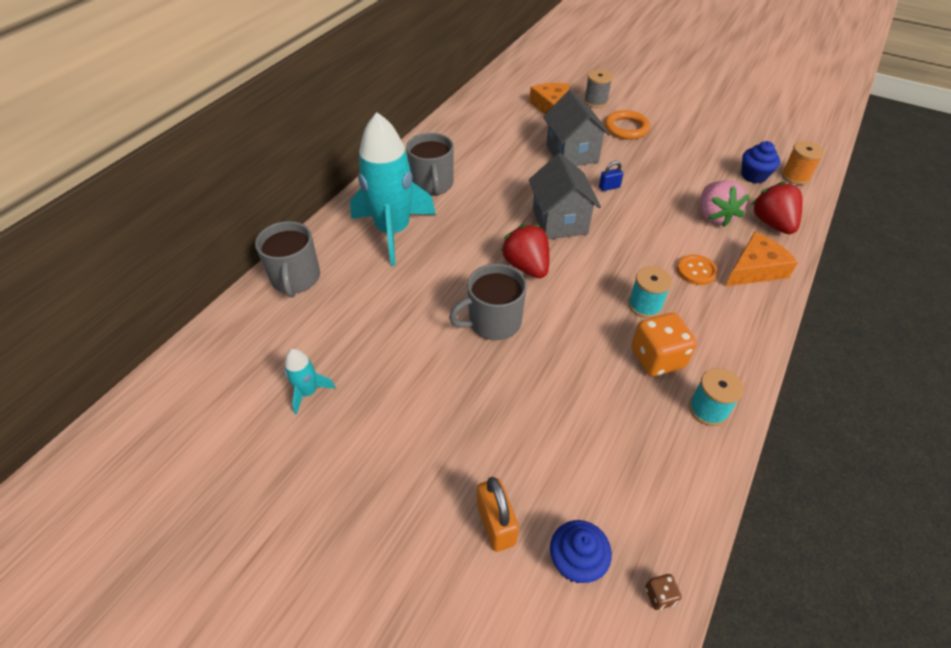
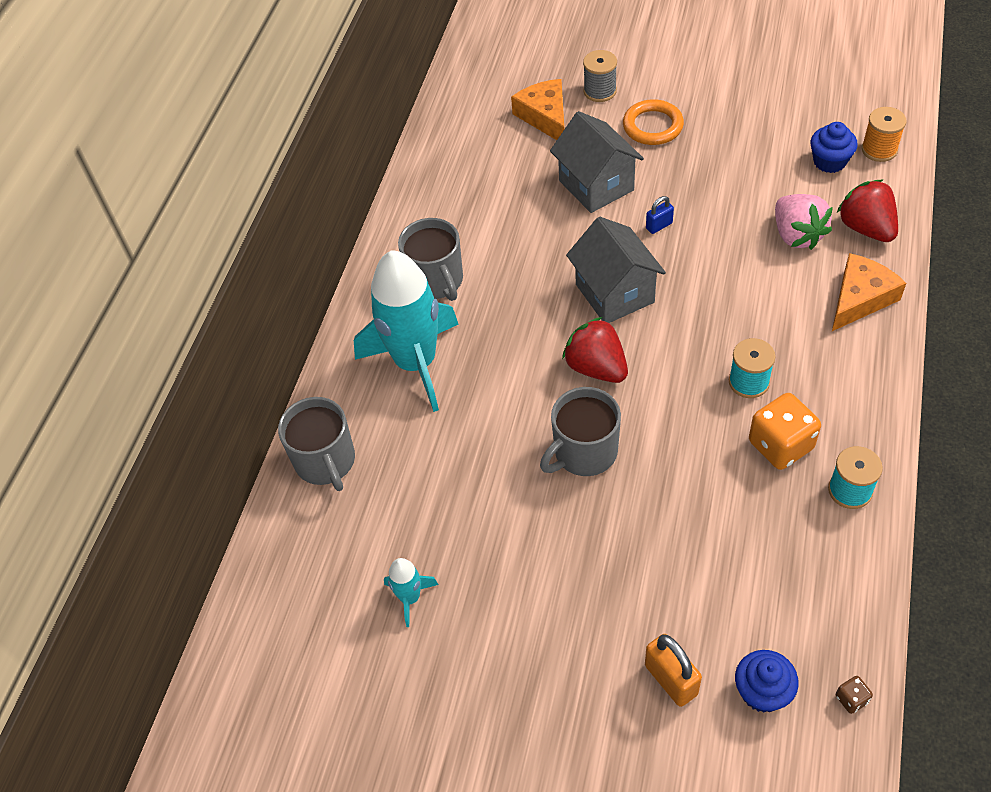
camera: 10 degrees left, 5 degrees up
orange button [677,254,718,285] -> none

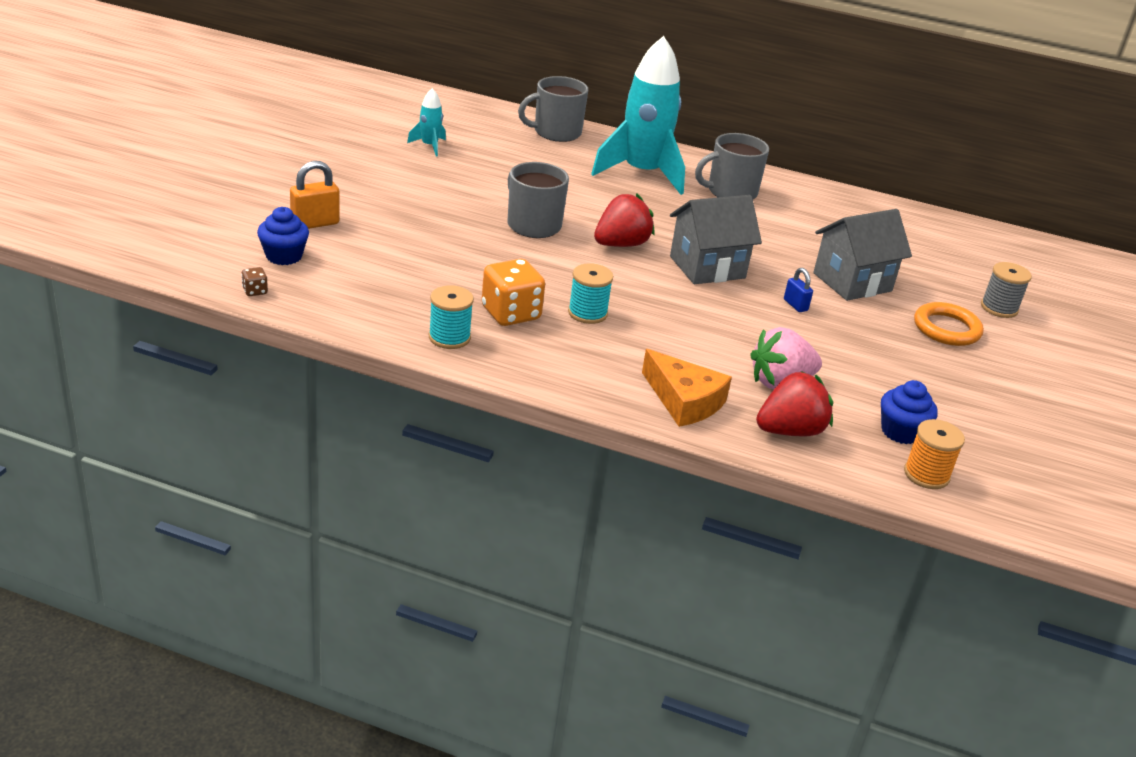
camera: 85 degrees right, 20 degrees down
orange cheese [511,79,564,140] -> none

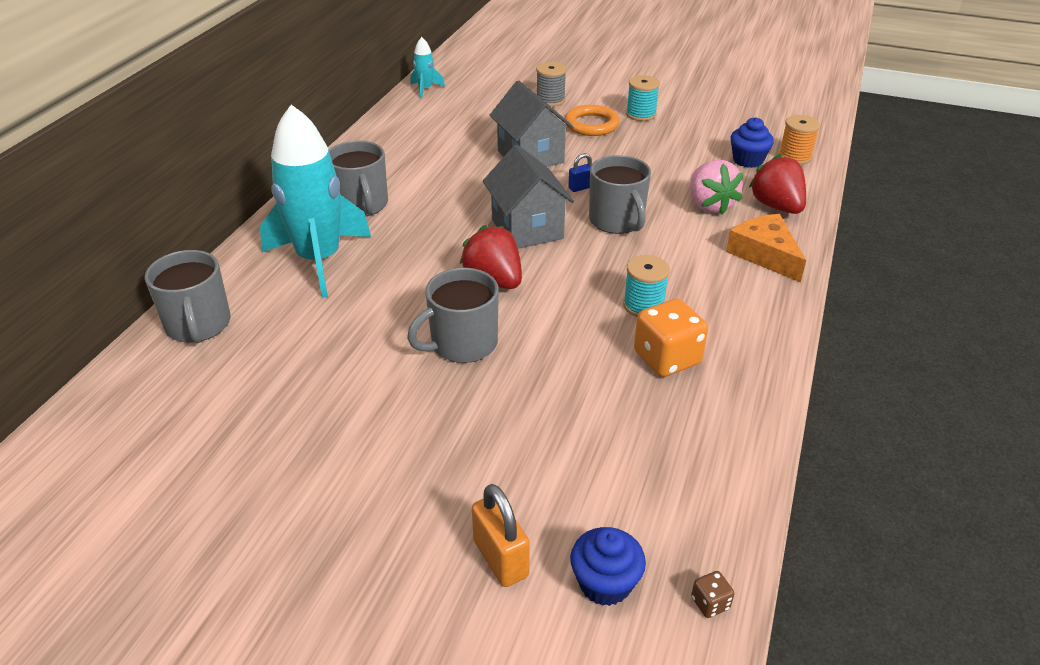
camera: 85 degrees left, 5 degrees up
turquoise rocket [407,88,446,156] -> turquoise rocket moved to [410,37,445,99]
turquoise spool [429,285,474,349] -> turquoise spool moved to [626,75,660,121]
orange cheese [642,349,732,427] -> orange cheese turned 75 degrees counterclockwise [726,214,806,282]
none -> grey mug [589,155,651,234]

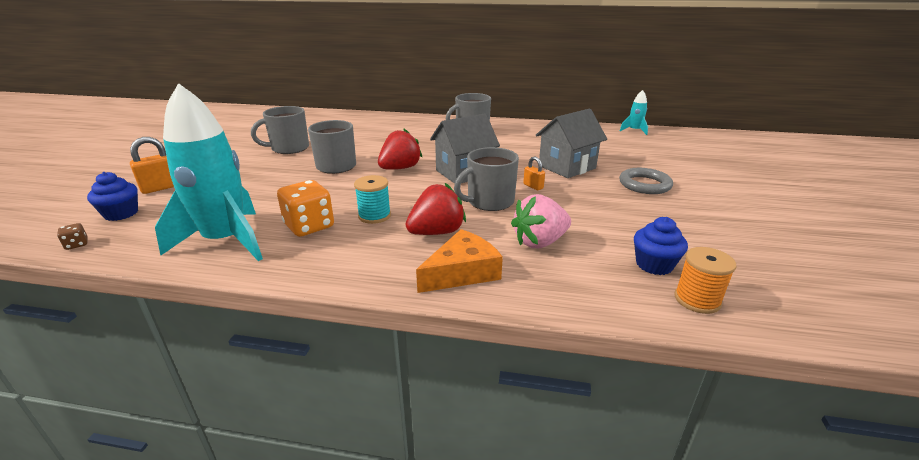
camera: 80 degrees right, 10 degrees down
grey mug [145,250,231,343] -> grey mug moved to [251,106,309,154]
turquoise rocket [260,105,371,298] -> turquoise rocket moved to [155,83,263,261]
grey spool [536,62,567,107] -> none
orange ring [565,105,620,136] -> grey ring [619,168,673,194]
blue padlock [568,153,592,192] -> orange padlock [523,157,545,190]
turquoise spool [626,75,660,121] -> none
red strawberry [749,154,806,214] -> red strawberry moved to [406,183,466,235]

